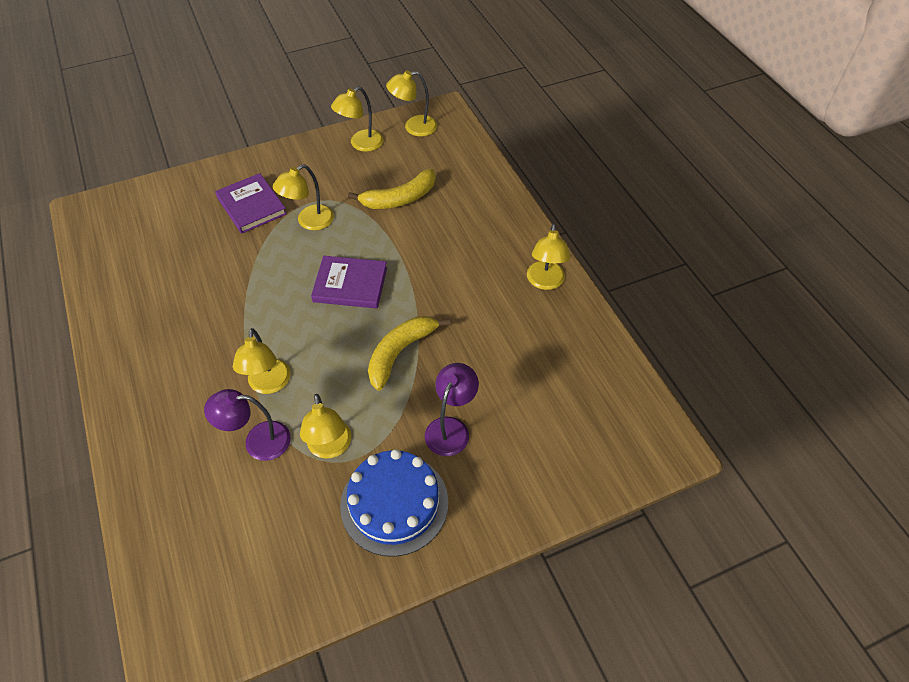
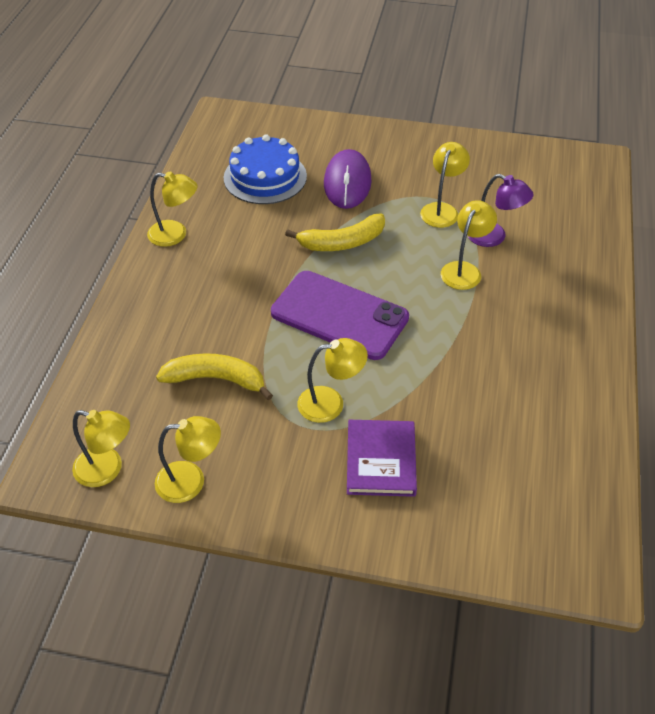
camera: 145 degrees left, 5 degrees down
purple book [311,256,387,309] -> purple phone [271,271,409,360]
blue cake [340,449,448,557] -> blue cake moved to [224,134,307,204]
purple lamp [425,363,479,456] -> purple mouse [324,149,371,209]
yellow lamp [527,224,570,290] -> yellow lamp turned 60 degrees clockwise [147,171,198,247]

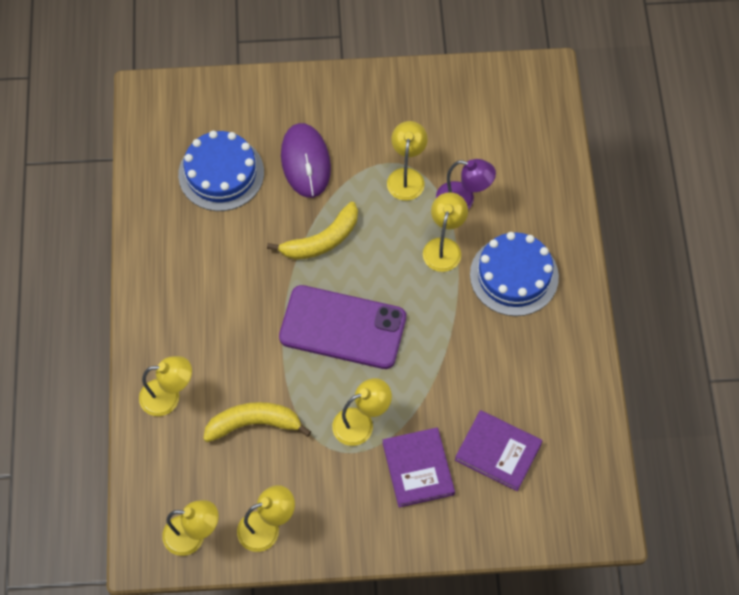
camera: 15 degrees left, 15 degrees up
yellow lamp [147,171,198,247] -> yellow lamp moved to [139,356,192,416]
none -> purple book [455,410,543,491]
none -> blue cake [470,232,559,316]

